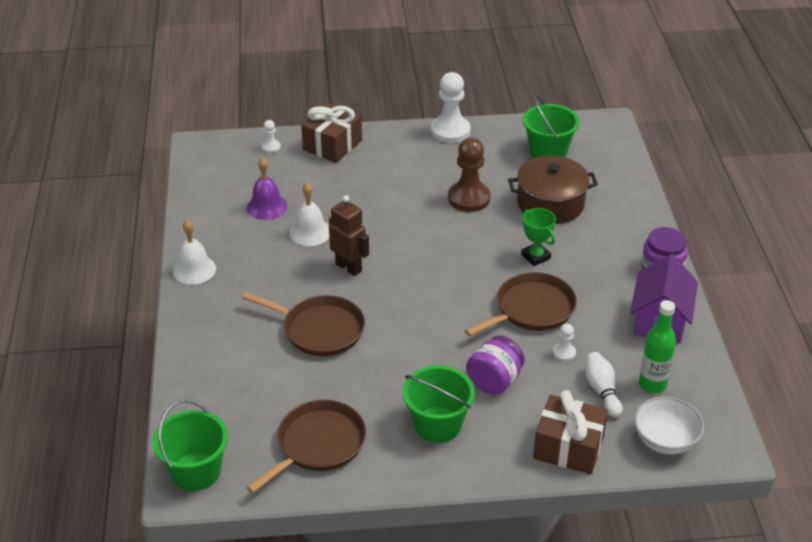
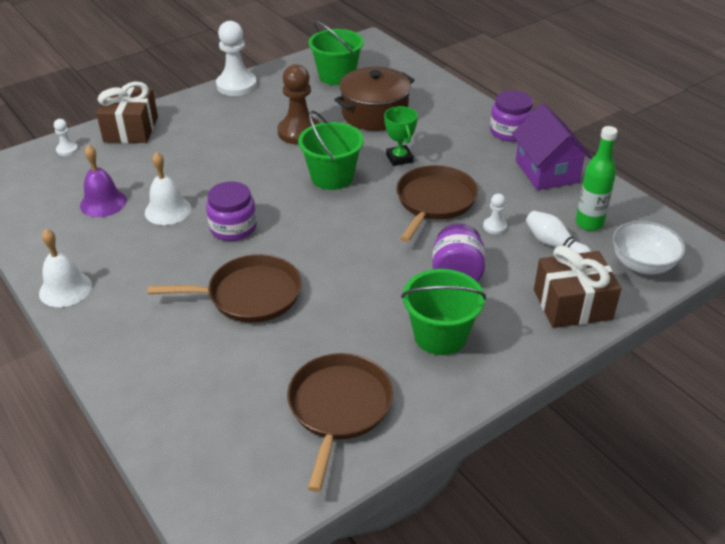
camera: 30 degrees left, 0 degrees up
green bucket [152,400,228,491] -> green bucket moved to [298,111,364,190]
brown robot [329,195,369,276] -> purple jar [206,181,257,241]
green trophy [521,208,556,266] -> green trophy turned 45 degrees clockwise [384,106,418,166]

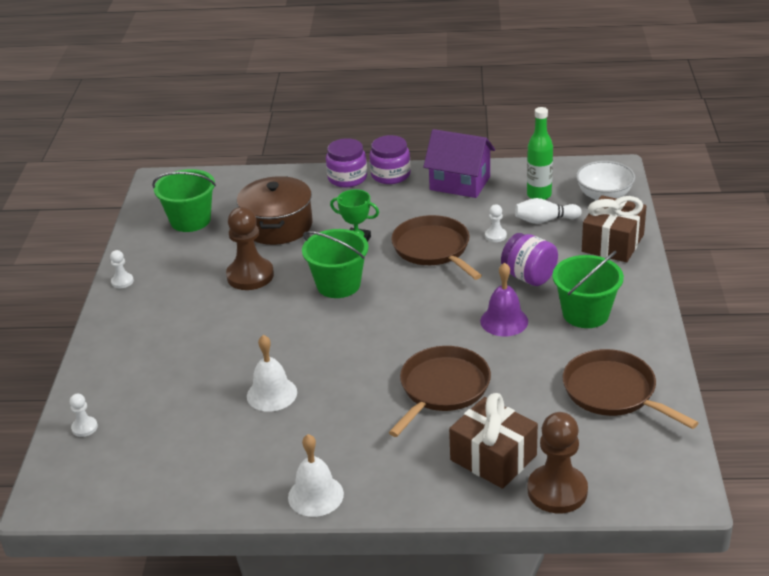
camera: 50 degrees left, 5 degrees down
purple bell [80,145,127,217] -> purple bell moved to [480,262,528,336]
brown gift [96,82,158,143] -> brown gift moved to [449,393,538,489]
purple jar [206,181,257,241] -> purple jar moved to [326,138,367,187]
white pawn [216,21,257,96] -> white pawn [110,250,134,288], size x0.47
none -> brown pawn [528,412,588,513]

